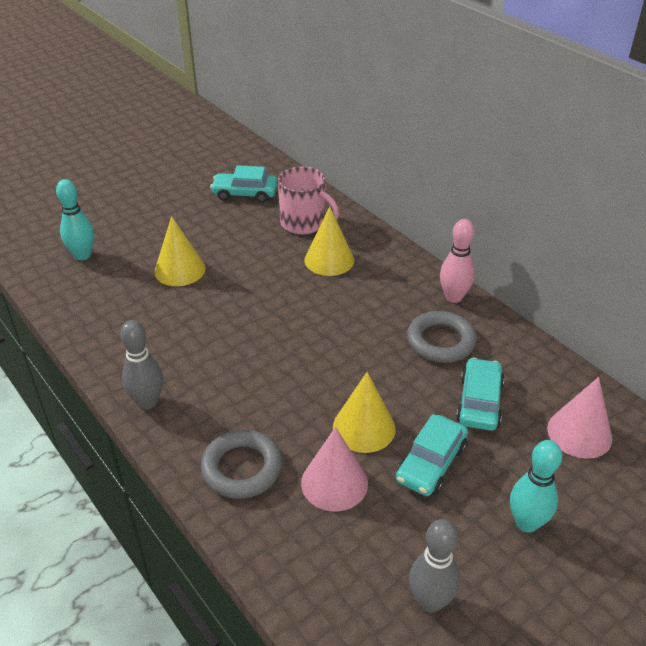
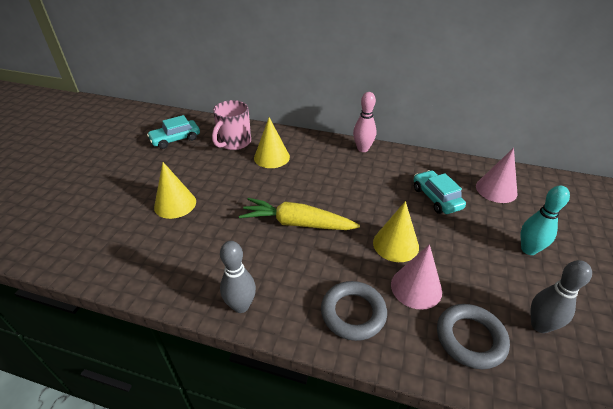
camera: 35 degrees left, 0 degrees up
turquoise bowling pin [56,179,94,260] -> none
pink mug [278,166,339,235] -> pink mug turned 120 degrees clockwise [212,100,251,150]
turquoise car [396,414,468,496] -> none
grey ring [407,311,477,363] -> grey ring moved to [437,304,510,369]
none -> yellow carrot [239,198,360,230]

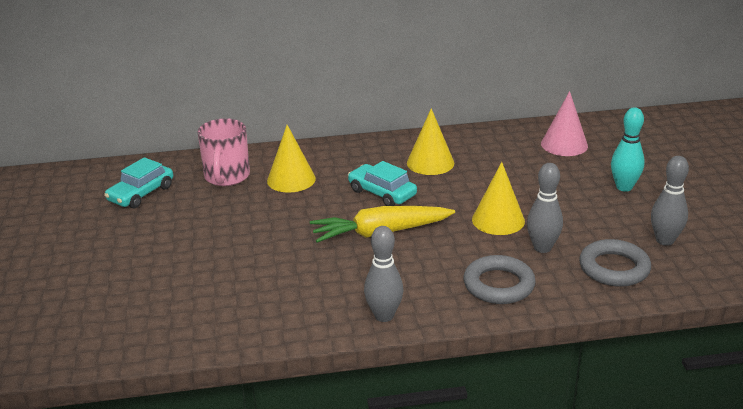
camera: 25 degrees left, 10 degrees down
yellow cone [154,162,196,219] -> yellow cone moved to [407,108,454,175]
pink bowling pin [353,92,376,152] -> none
pink cone [391,244,442,310] -> grey bowling pin [527,163,563,253]
turquoise car [414,170,466,214] -> turquoise car moved to [348,161,417,206]

